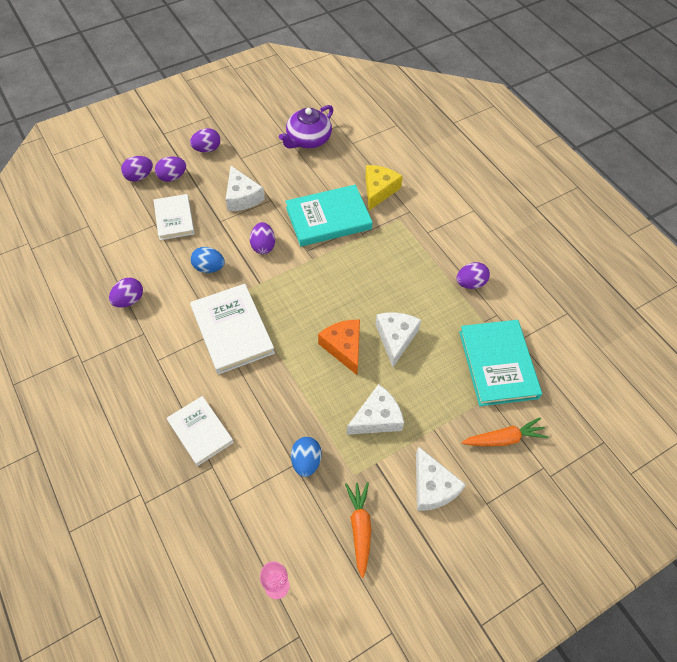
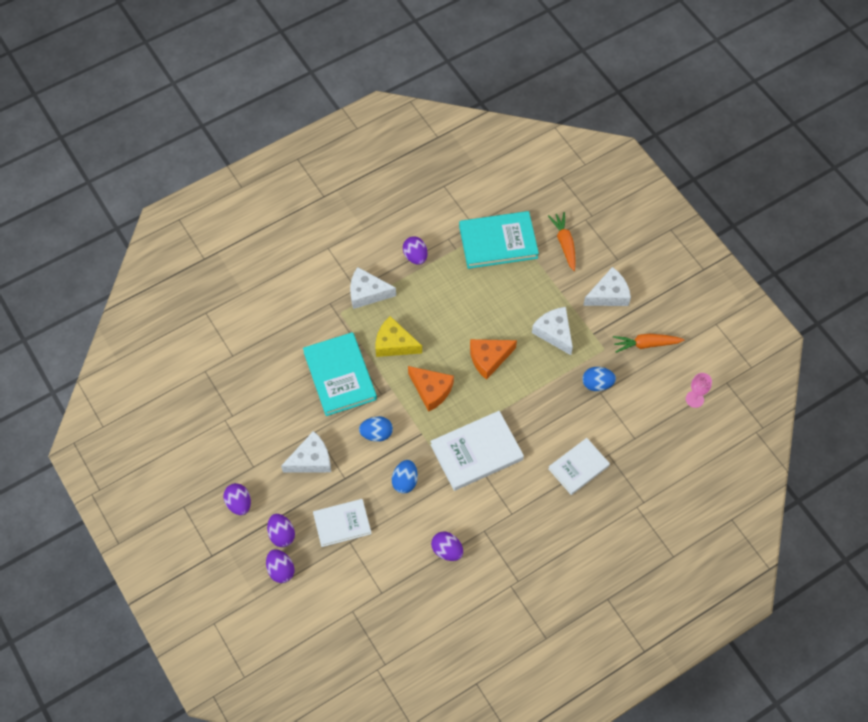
camera: 90 degrees left, 5 degrees up
purple egg [250,222,275,254] -> blue egg [359,416,393,442]
purple teapot [279,105,333,149] -> none
yellow cheese [365,165,403,210] -> yellow cheese moved to [375,316,422,357]
white cheese [375,312,421,367] -> white cheese moved to [350,267,396,309]
none -> orange cheese [408,366,454,412]

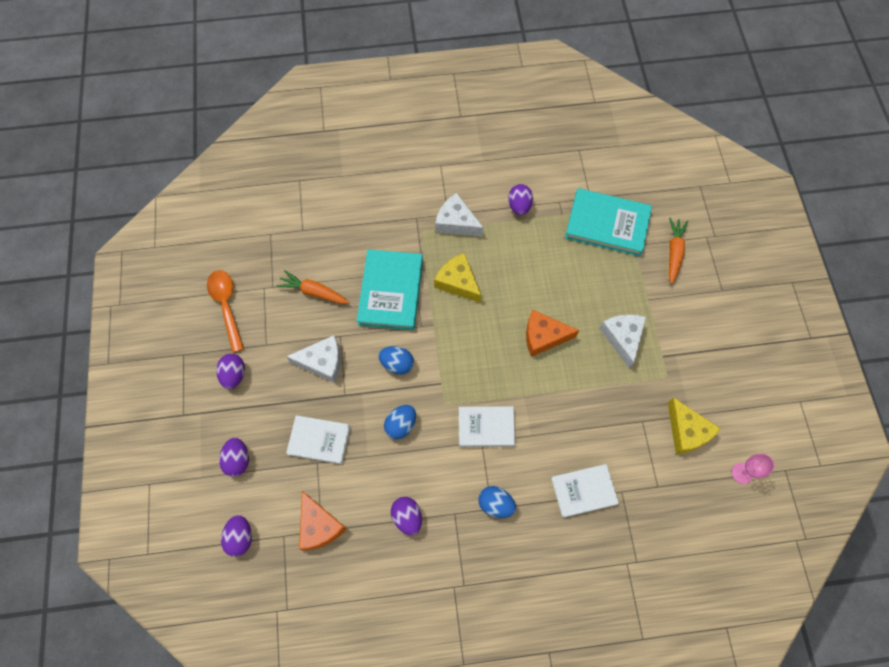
camera: 25 degrees right, 5 degrees up
purple egg [267,514,295,547] -> purple egg moved to [221,515,252,557]
orange cheese [408,366,454,412] -> orange cheese moved to [299,491,347,551]
white book [430,411,524,491] -> white book [459,406,515,447], size x0.65
blue egg [582,367,616,391] -> blue egg moved to [478,486,516,518]
white cheese [583,267,631,306] -> none
orange carrot [613,334,684,353] -> orange carrot moved to [276,270,349,304]
none -> orange spoon [207,270,244,353]
none -> yellow cheese [668,397,721,454]

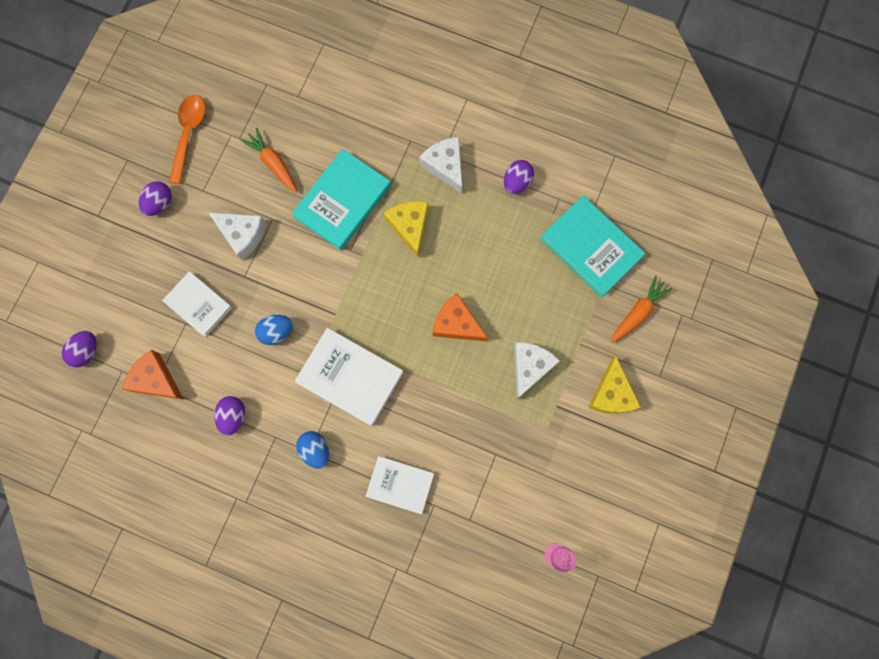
camera: 30 degrees right, 10 degrees up
purple egg [219,438,249,477] -> none
orange cheese [299,491,347,551] -> orange cheese turned 120 degrees clockwise [122,350,184,399]
blue egg [379,346,414,375] -> none
white book [459,406,515,447] -> white book [295,328,404,426], size x1.54
yellow cheese [668,397,721,454] -> yellow cheese moved to [588,356,641,414]

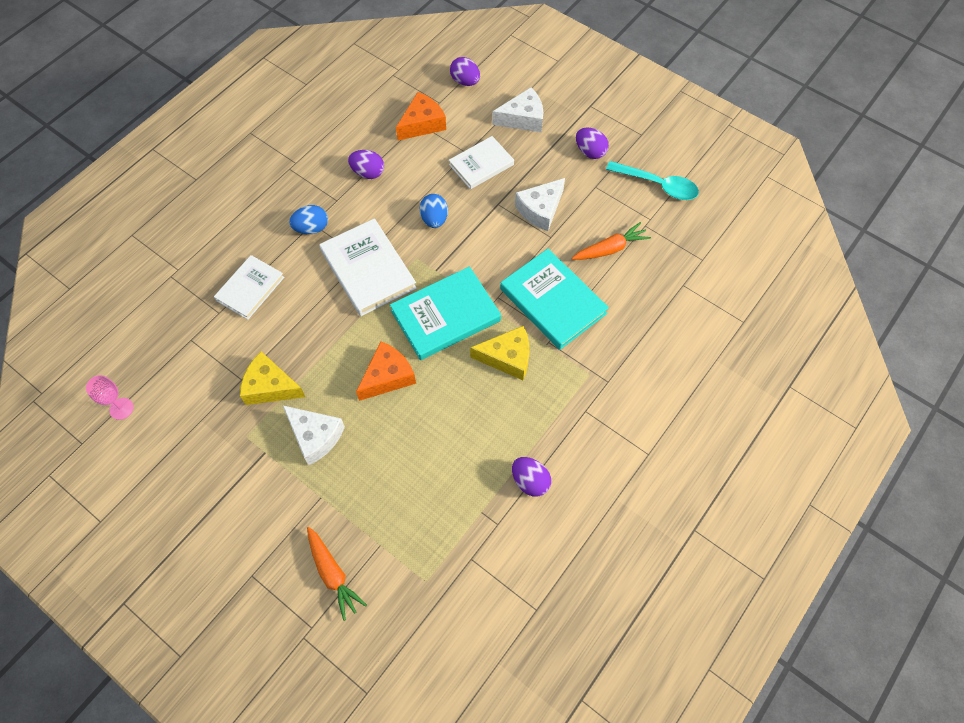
camera: 105 degrees right, 15 degrees down
orange spoon [169,95,206,184] -> turquoise spoon [606,161,699,200]
white book [295,328,404,426] -> white book turned 75 degrees counterclockwise [319,218,417,316]
white cheese [419,137,462,194] -> white cheese moved to [492,87,543,132]
turquoise book [540,196,645,298] -> turquoise book moved to [390,266,501,360]
yellow cheese [588,356,641,414] -> yellow cheese moved to [240,352,305,405]

